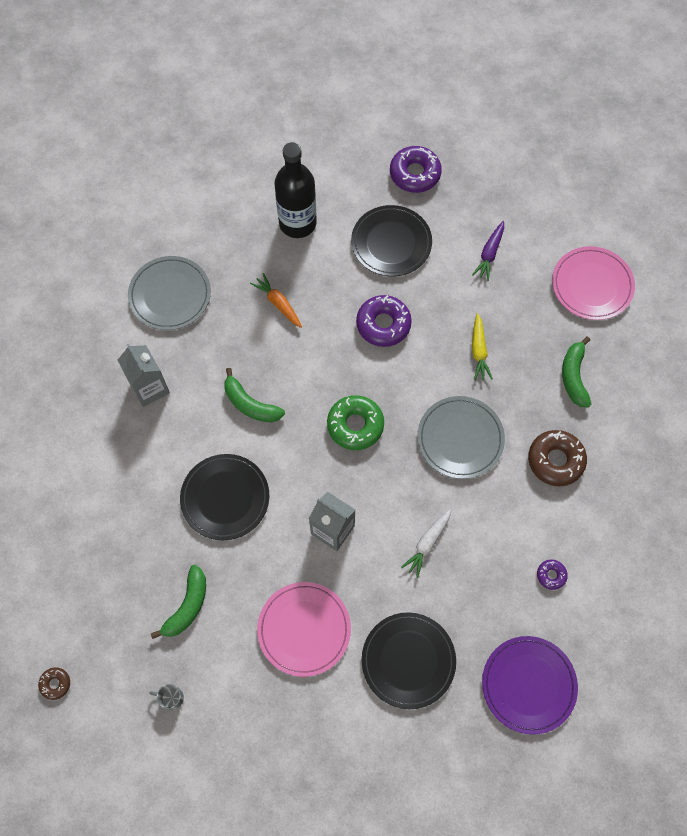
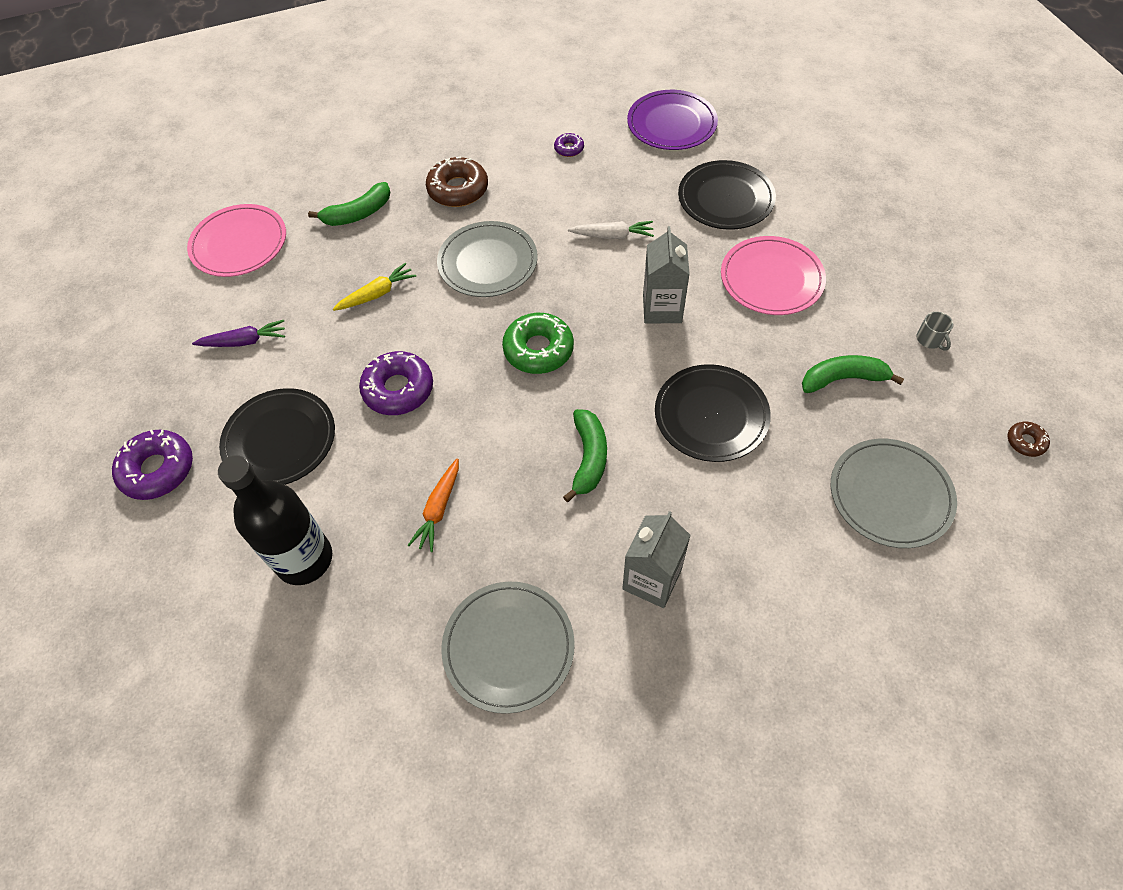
camera: 120 degrees left, 10 degrees down
none -> grey plate [831,439,957,548]

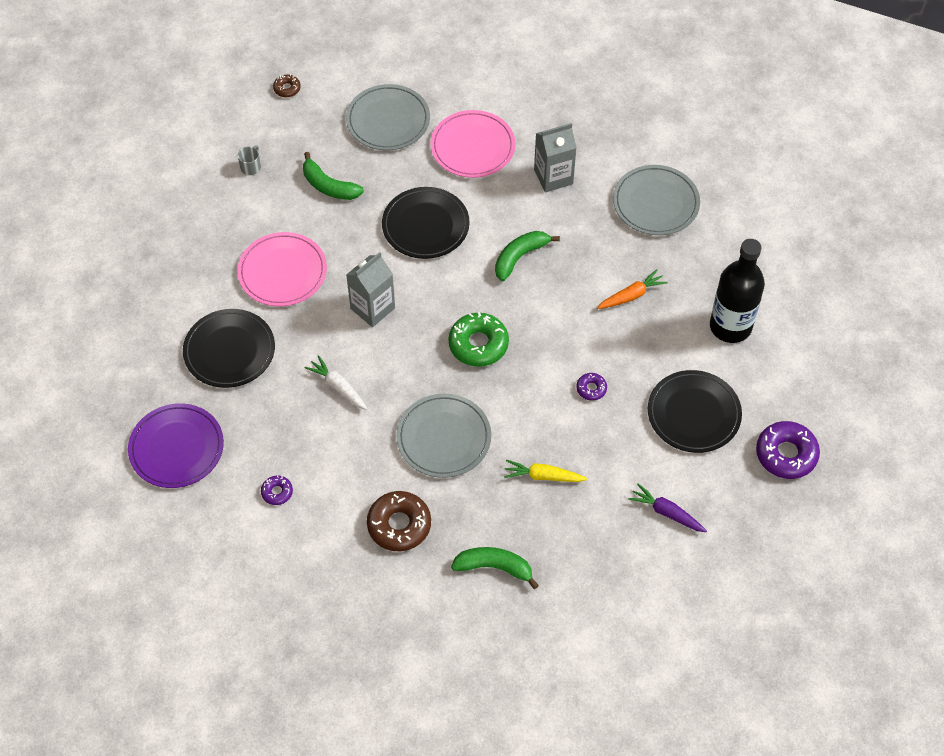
camera: 140 degrees left, 0 degrees up
pink plate [187,204,286,277] -> pink plate moved to [430,110,515,178]
purple donut [359,351,433,415] -> purple donut [576,373,607,401], size x0.50

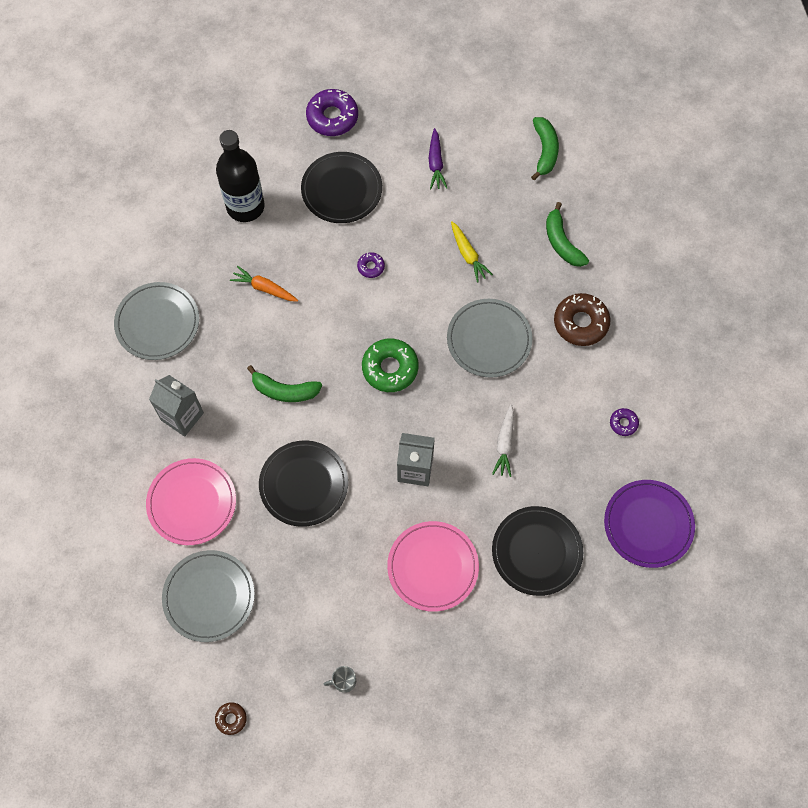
camera: 125 degrees left, 10 degrees up
green banana [303,152,364,200] -> green banana moved to [531,117,559,180]

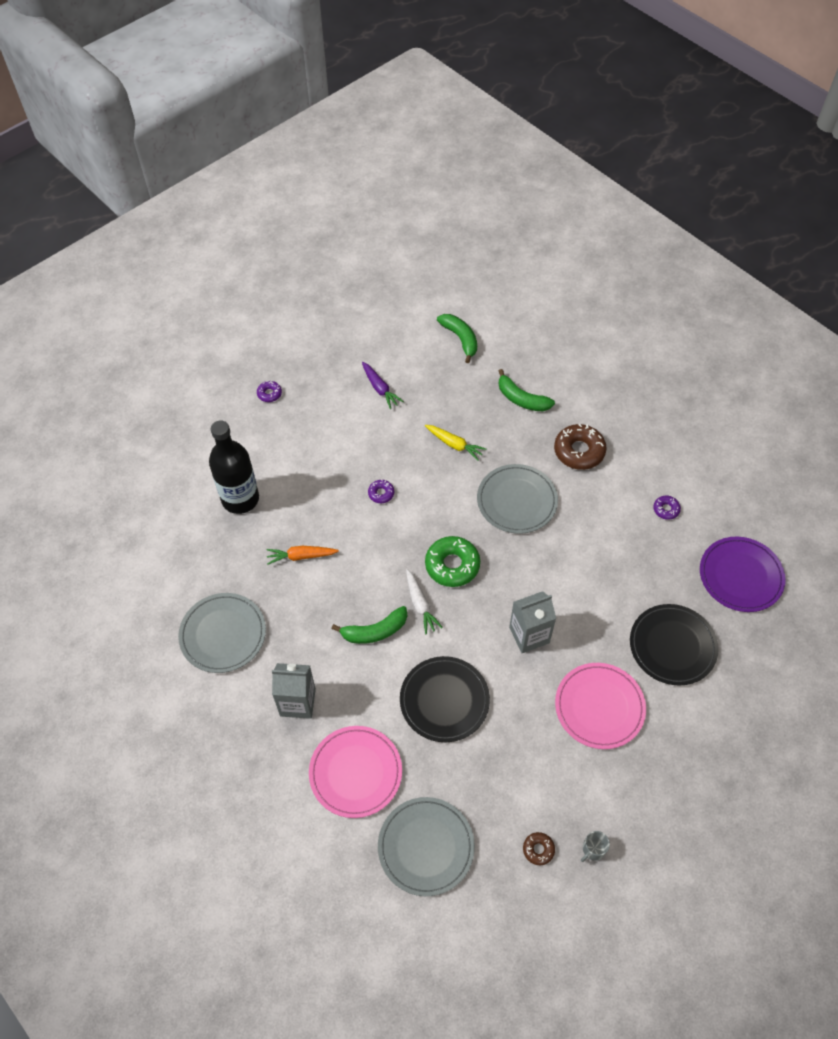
camera: 30 degrees left, 10 degrees down
brown donut [215,702,247,735] -> brown donut moved to [523,832,555,865]
black plate [301,152,382,223] -> none
purple donut [306,89,358,136] -> purple donut [257,381,282,402], size x0.50
white carrot [492,404,514,477] -> white carrot moved to [406,569,443,634]

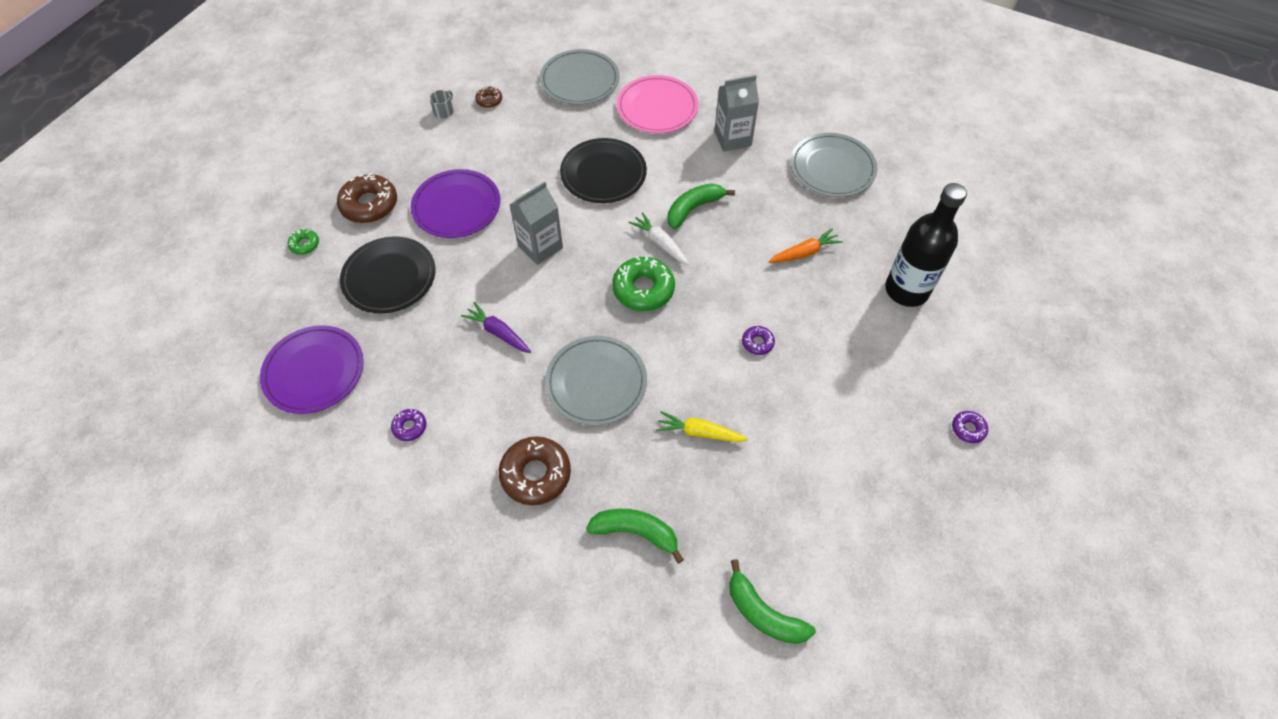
camera: 160 degrees right, 0 degrees up
purple carrot [362,362,404,409] -> purple carrot moved to [461,302,531,353]
pink plate [555,663,646,749] -> purple plate [411,169,500,238]
none -> green donut [287,229,319,255]
none -> brown donut [337,173,397,223]

